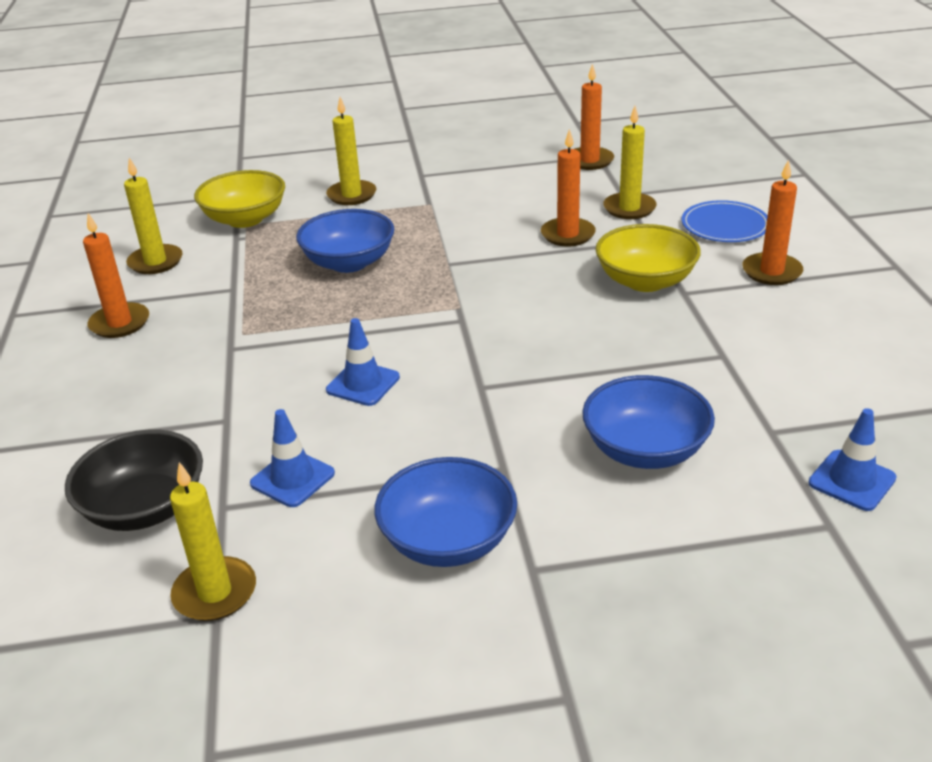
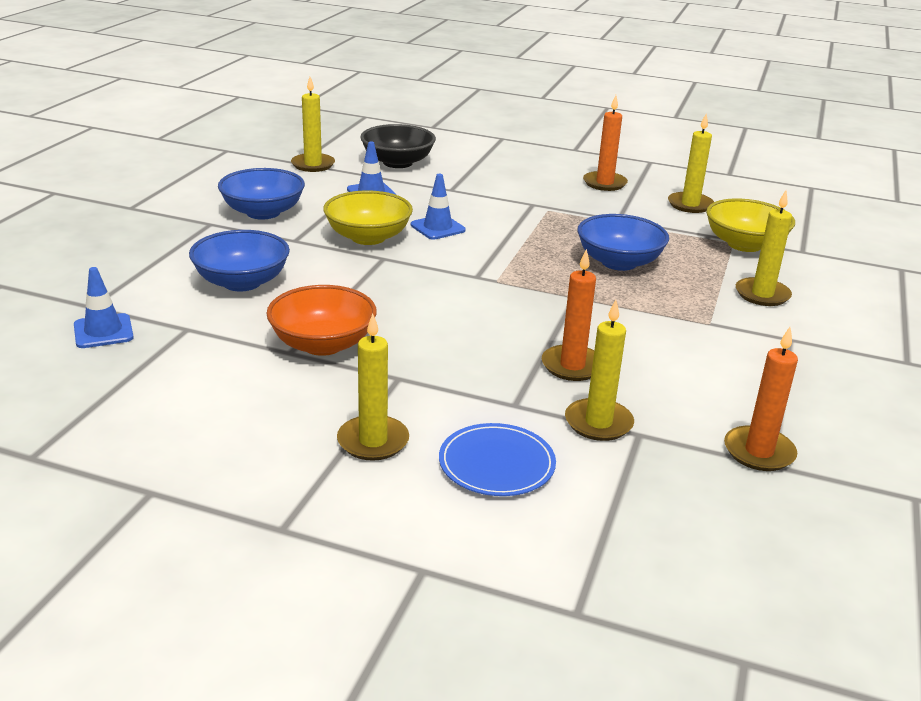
camera: 115 degrees right, 5 degrees down
yellow bowl [596,224,701,292] -> yellow bowl moved to [323,191,413,245]
orange candle [742,160,803,285] -> yellow candle [337,313,409,461]
none -> orange bowl [266,285,377,356]

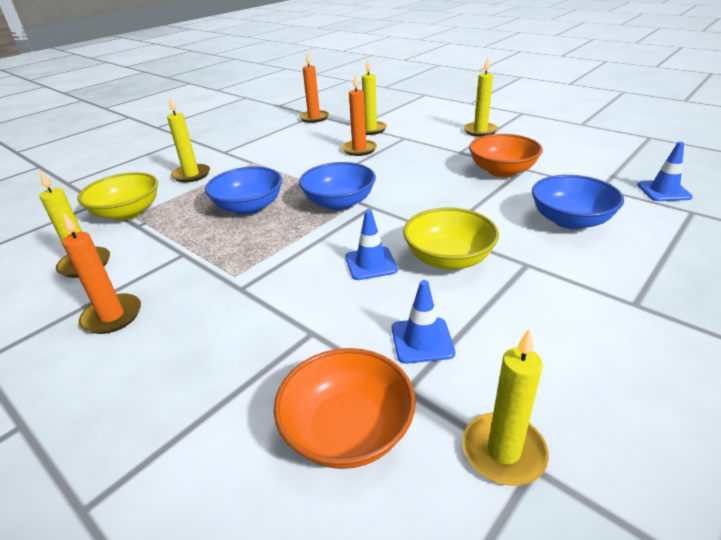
camera: 155 degrees left, 5 degrees up
blue bowl [218,168,305,220] -> blue bowl moved to [299,162,376,210]
black bowl [360,124,436,168] -> orange bowl [274,348,416,469]
blue plate [439,423,556,496] -> none

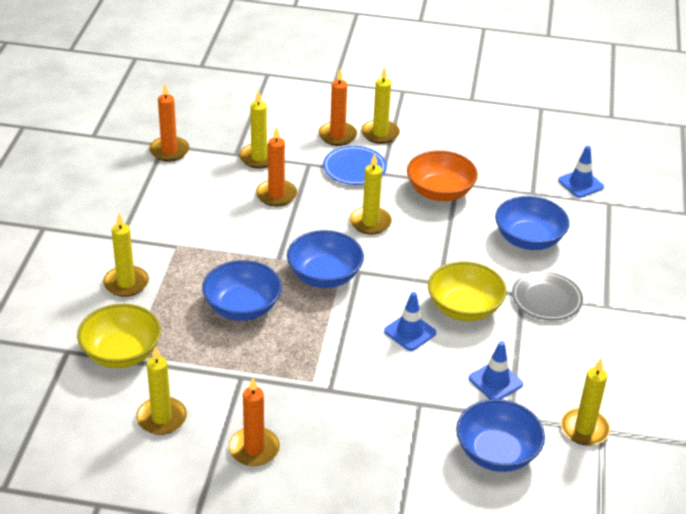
camera: 35 degrees left, 5 degrees up
orange bowl [274,348,416,469] -> blue bowl [456,399,545,472]
none -> orange candle [318,69,357,146]
none -> blue plate [323,146,387,185]
none -> yellow candle [350,154,392,235]
none -> grey plate [512,271,583,321]

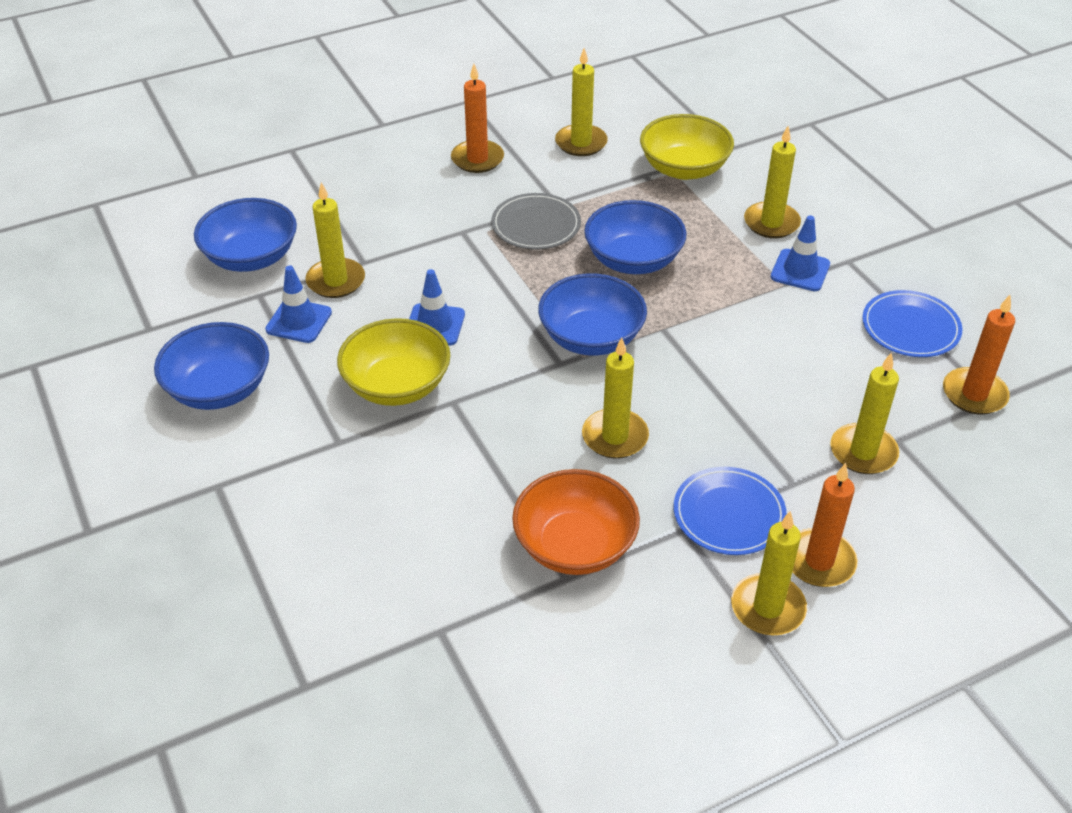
camera: 145 degrees right, 5 degrees up
orange candle [256,126,297,206] -> none
blue bowl [495,196,570,250] -> blue bowl moved to [154,322,269,410]
grey plate [512,271,583,321] -> grey plate moved to [491,193,581,250]
blue traffic cone [558,146,604,198] -> blue traffic cone moved to [771,215,830,291]
yellow candle [560,359,610,445] -> yellow candle moved to [305,182,365,298]
none -> blue plate [862,290,963,357]

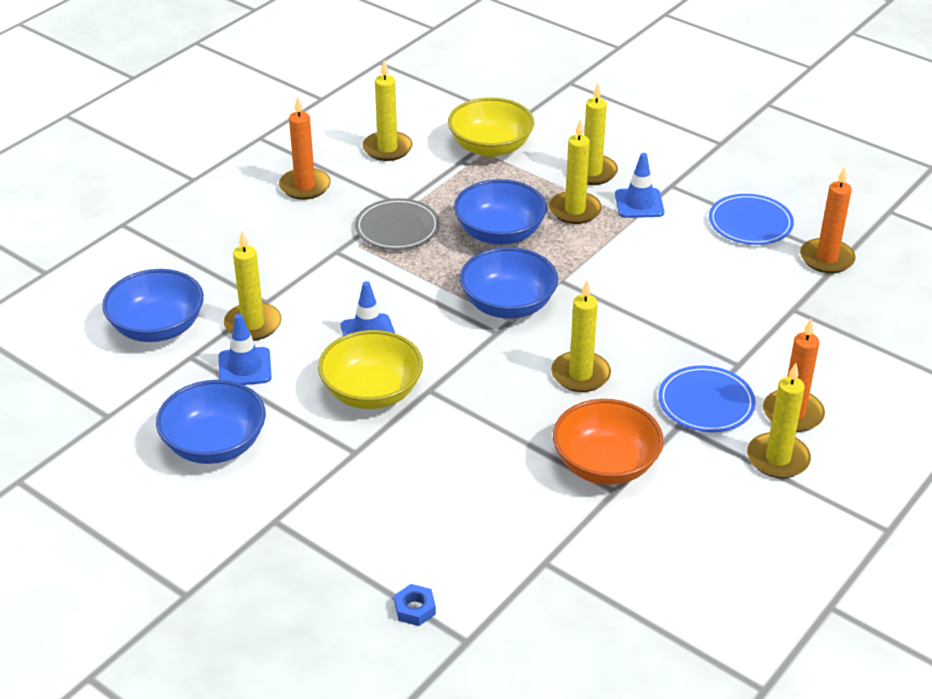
camera: 25 degrees left, 5 degrees down
yellow candle [830,352,899,474] -> yellow candle moved to [549,120,602,224]
none -> blue nut [394,584,436,626]

